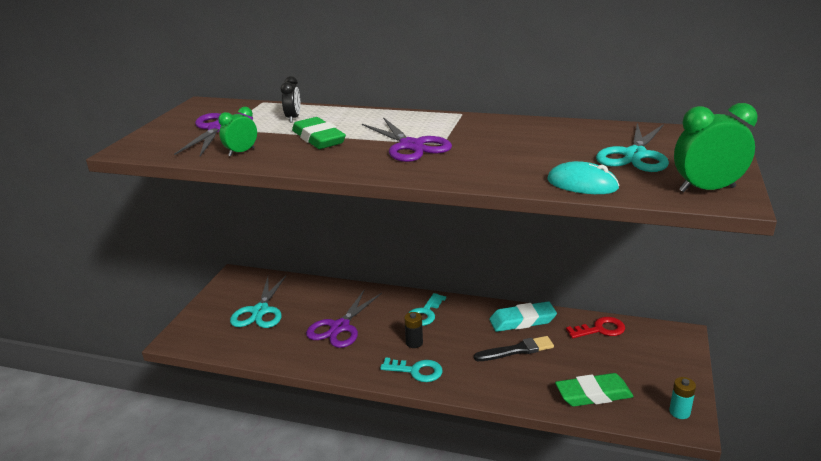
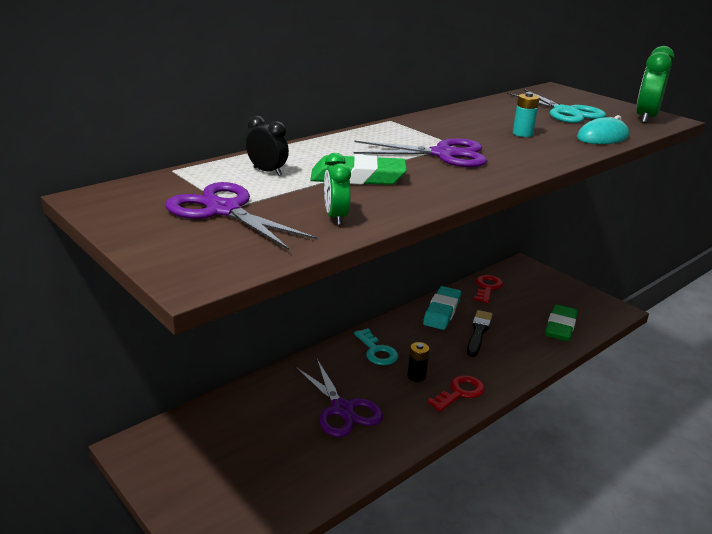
camera: 60 degrees left, 0 degrees up
turquoise scissors [230,274,287,328] -> none
turquoise key [380,357,442,382] -> red key [427,375,485,412]
turquoise battery [669,377,696,419] -> turquoise battery moved to [513,92,539,137]

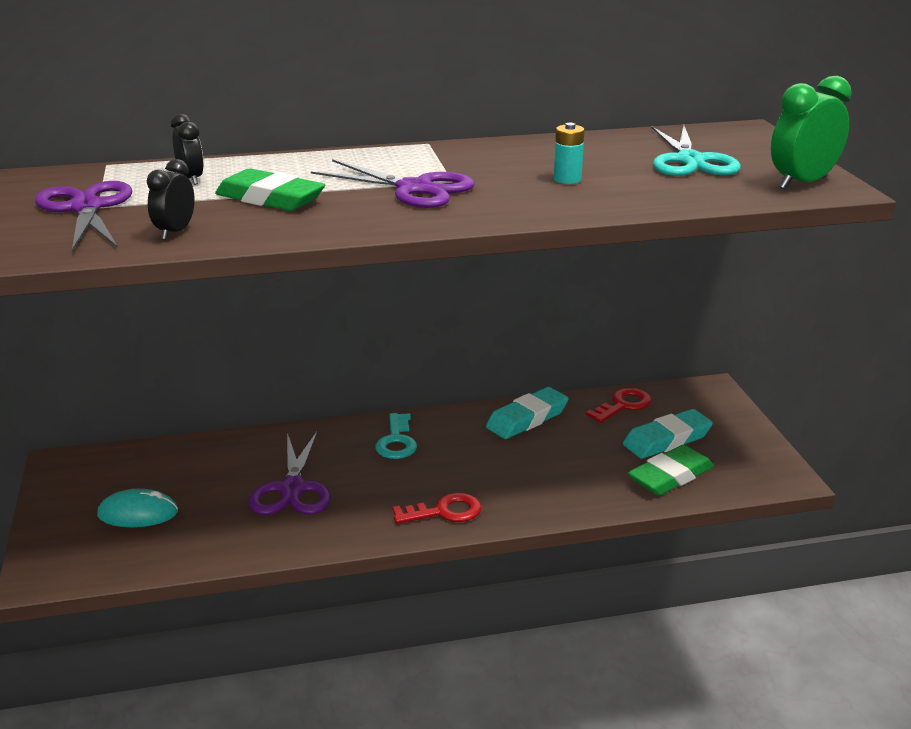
camera: 30 degrees right, 0 degrees up
green clock [324,153,351,225] -> black clock [147,159,195,240]
black battery [407,342,429,382] -> none
black brush [467,310,493,357] -> none
turquoise mouse [577,115,629,144] -> turquoise mouse moved to [97,489,178,527]
none -> turquoise eraser [623,409,713,459]

